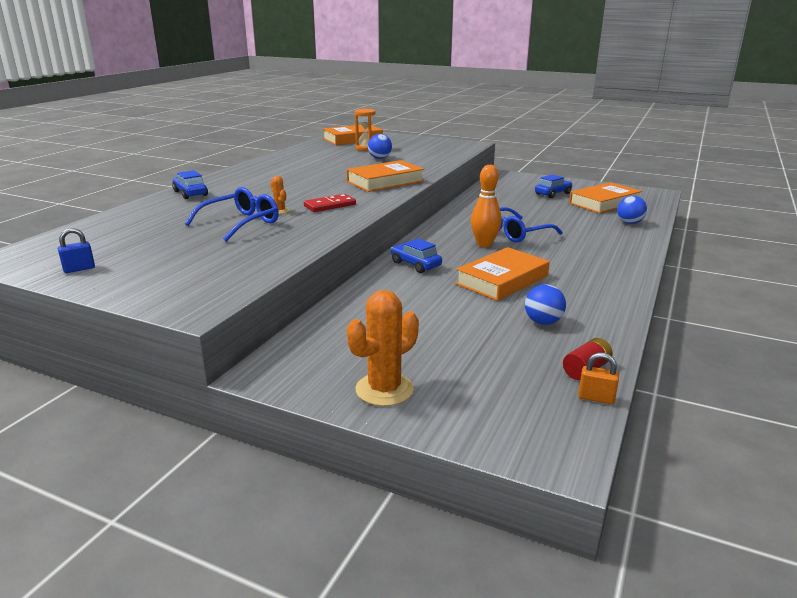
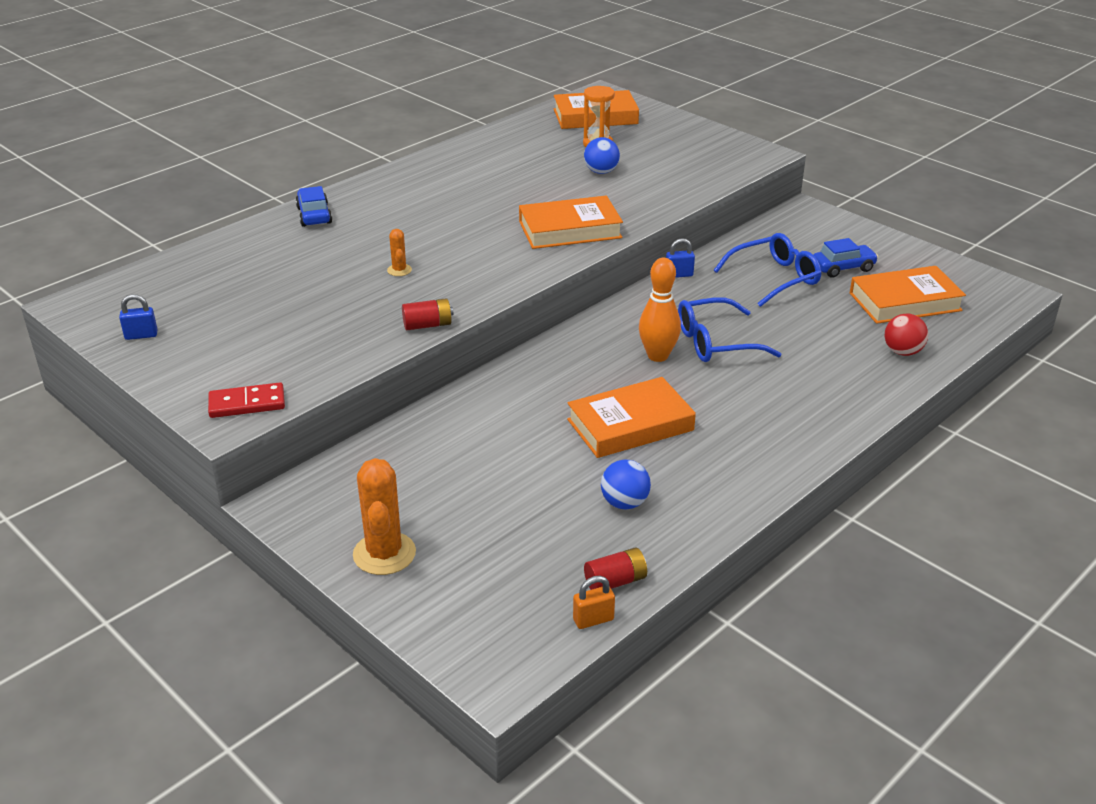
camera: 20 degrees right, 10 degrees up
blue glasses [185,187,279,242] -> blue glasses moved to [714,233,822,307]
red domino [304,194,356,212] -> red domino moved to [208,382,285,418]
orange cactus [347,290,419,406] -> orange cactus turned 75 degrees counterclockwise [353,458,416,575]
blue car [391,238,442,273] -> none
orange padlock [578,353,619,404] -> orange padlock turned 60 degrees counterclockwise [573,576,615,629]
blue ball [617,196,647,224] -> red ball [884,314,928,356]
none -> red battery [402,298,454,330]
none -> blue padlock [666,238,695,278]

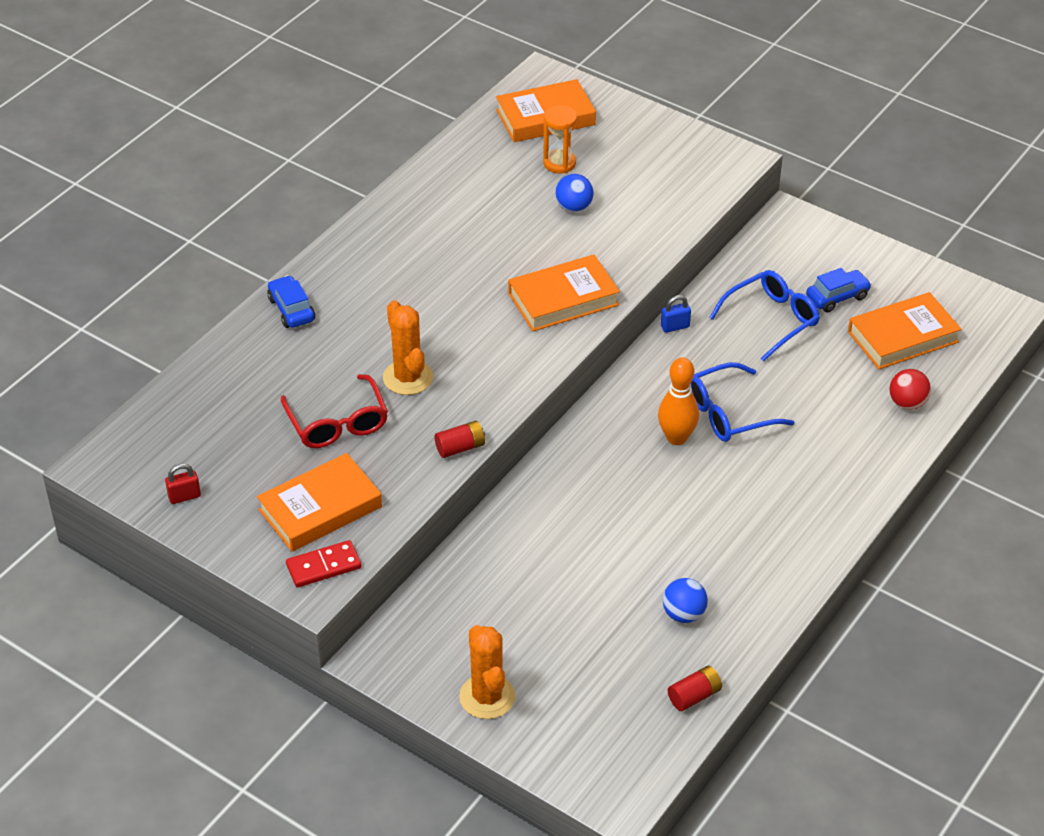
camera: 10 degrees left, 10 degrees up
blue padlock [119,294,157,340] -> red padlock [165,464,201,504]
orange cactus [387,229,412,276] -> orange cactus [383,300,433,395], size x2.01
orange book [567,377,696,458] -> orange book moved to [257,453,382,551]
orange padlock [573,576,615,629] -> none
none -> red glasses [281,374,388,448]

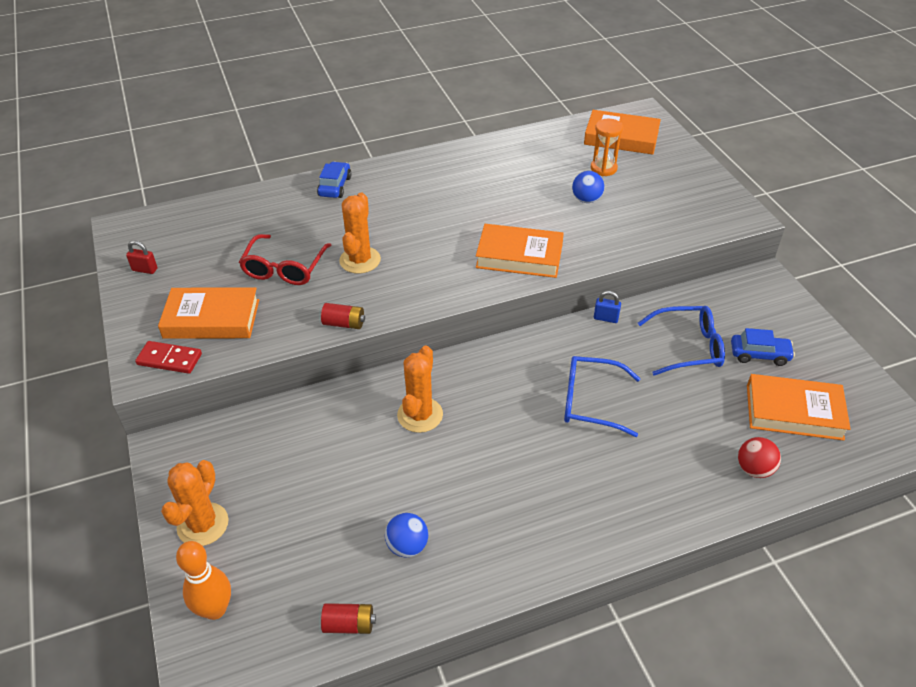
camera: 35 degrees right, 0 degrees up
orange bowling pin [658,357,699,445] -> orange bowling pin moved to [176,541,231,620]
none -> orange cactus [397,345,443,433]

